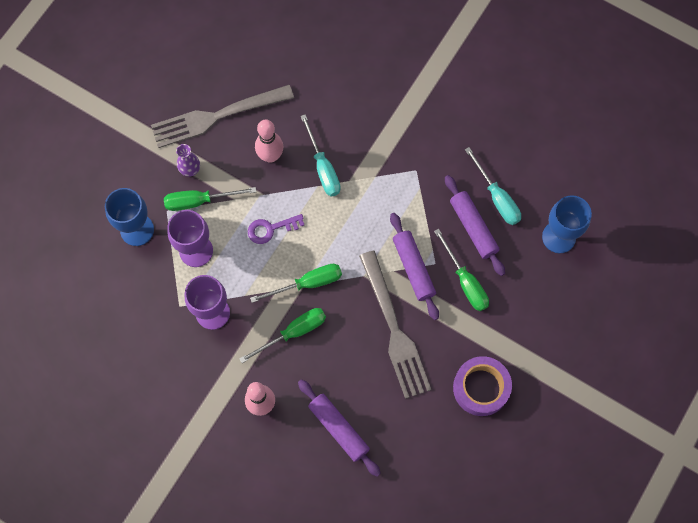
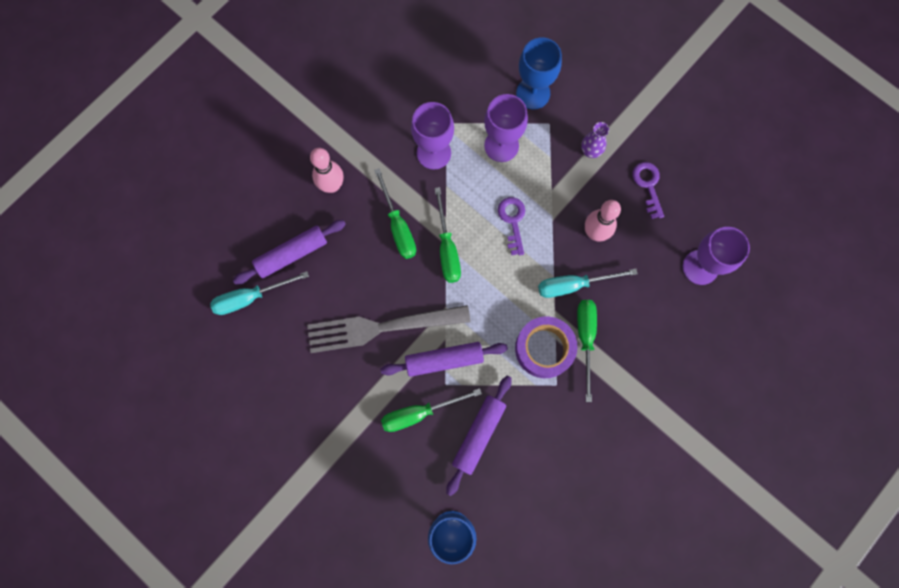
camera: 100 degrees right, 5 degrees up
grey fork [151,85,294,148] -> purple key [632,162,664,219]
green screwdriver [164,187,256,211] -> green screwdriver moved to [577,300,597,402]
purple rolling pin [445,175,505,276] -> purple rolling pin turned 45 degrees counterclockwise [446,376,512,496]
purple tape [453,356,512,416] -> purple tape moved to [515,316,577,378]
turquoise screwdriver [465,147,521,225] -> turquoise screwdriver moved to [210,271,309,315]
none -> purple goblet [683,227,750,285]

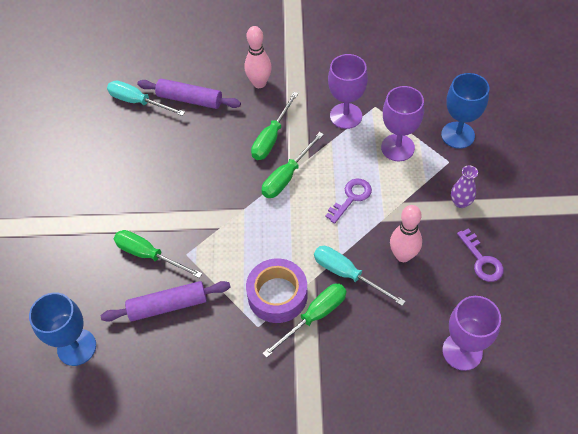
camera: 50 degrees right, 20 degrees down
grey fork [307,305,471,353] -> none
purple rolling pin [381,342,508,377] -> none
purple key [632,162,664,219] -> purple key turned 120 degrees clockwise [457,229,504,282]

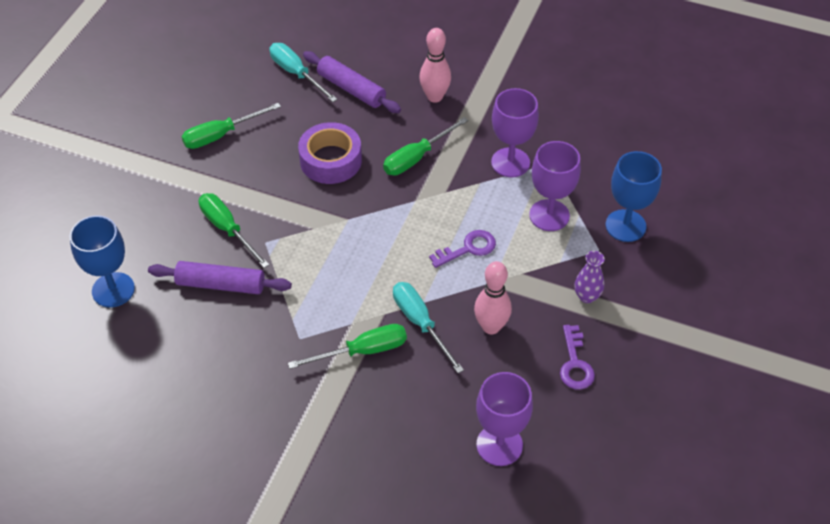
camera: 20 degrees right, 5 degrees down
purple tape [246,258,308,323] -> purple tape moved to [298,122,362,184]
green screwdriver [262,132,324,198] -> green screwdriver moved to [182,103,281,149]

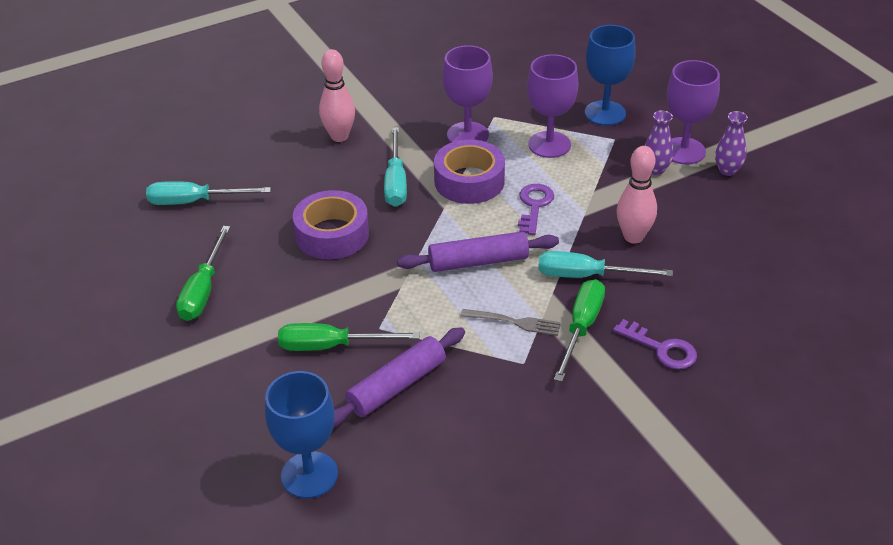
camera: 50 degrees left, 10 degrees down
purple rolling pin [303,51,401,113] -> purple rolling pin moved to [397,231,559,272]
green screwdriver [383,117,469,175] -> turquoise screwdriver [384,127,407,207]
purple goblet [476,372,533,466] -> purple goblet moved to [667,60,720,164]
purple key [560,325,595,390] -> purple key moved to [613,319,697,370]
none -> purple tape [434,140,505,204]
none -> grey fork [461,309,561,336]
none -> purple vase [715,111,748,176]

